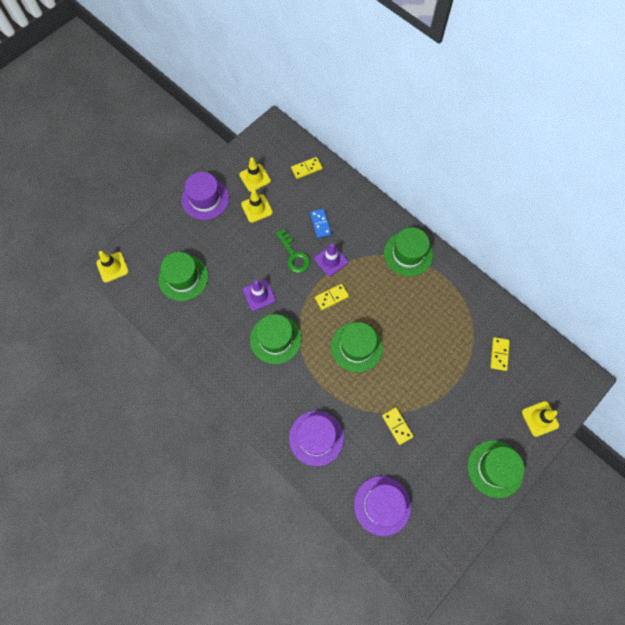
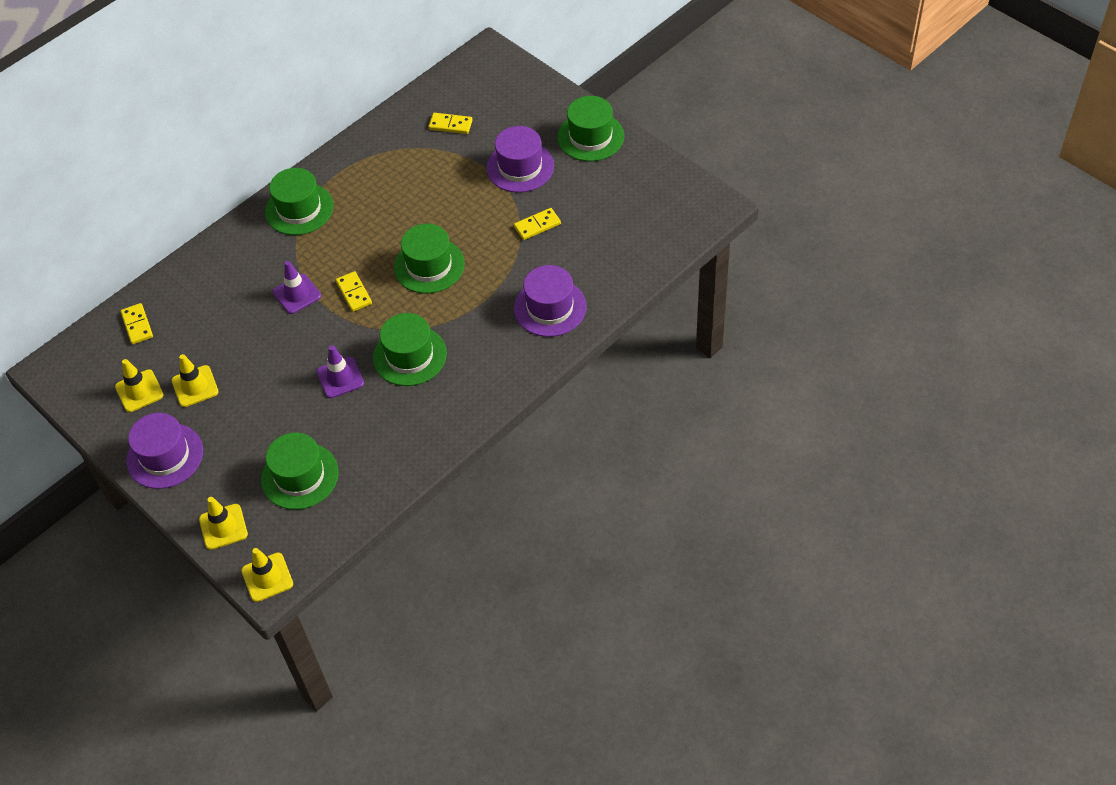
camera: 85 degrees left, 15 degrees down
green key [276,229,310,273] -> none
blue domino [310,209,331,238] -> none
purple hat [354,476,411,536] -> purple hat moved to [486,126,554,193]
yellow traffic cone [522,401,559,437] -> yellow traffic cone moved to [199,497,248,550]

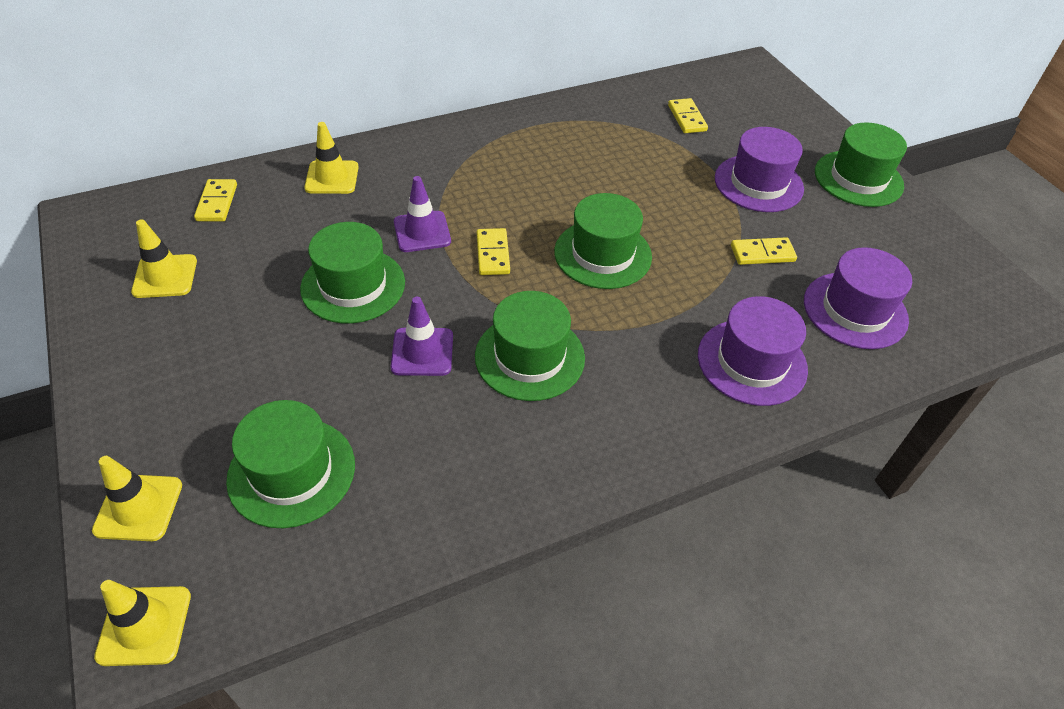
camera: 15 degrees right, 5 degrees down
purple hat [126,413,203,489] -> purple hat moved to [804,247,912,349]
yellow traffic cone [172,354,219,407] -> yellow traffic cone moved to [304,122,359,194]
green hat [265,168,334,235] -> green hat moved to [300,222,405,323]
yellow domino [428,113,473,134] -> yellow domino turned 45 degrees clockwise [668,98,708,133]

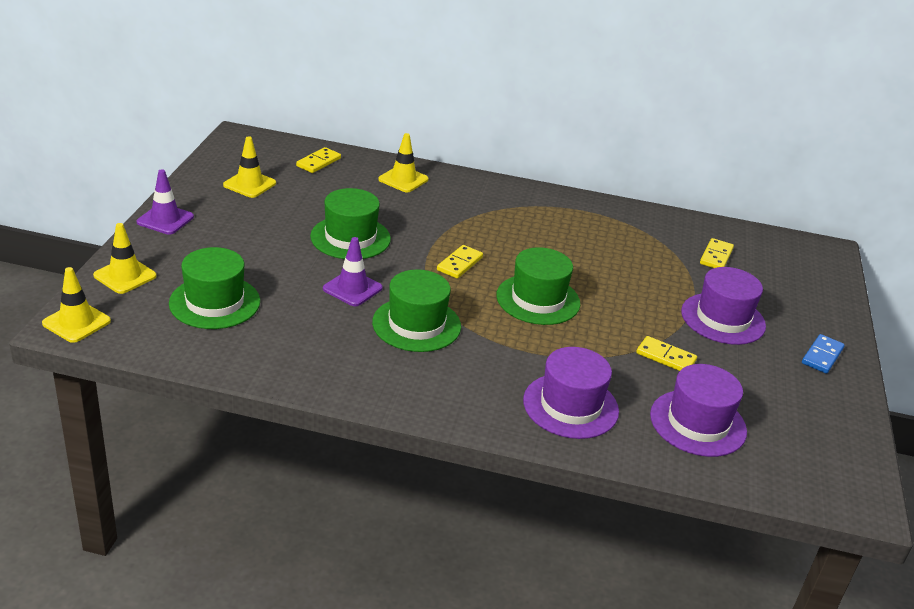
camera: 35 degrees right, 15 degrees down
purple traffic cone [394,176,451,252] -> purple traffic cone moved to [137,169,194,234]
green hat [815,122,907,207] -> blue domino [802,334,845,374]

